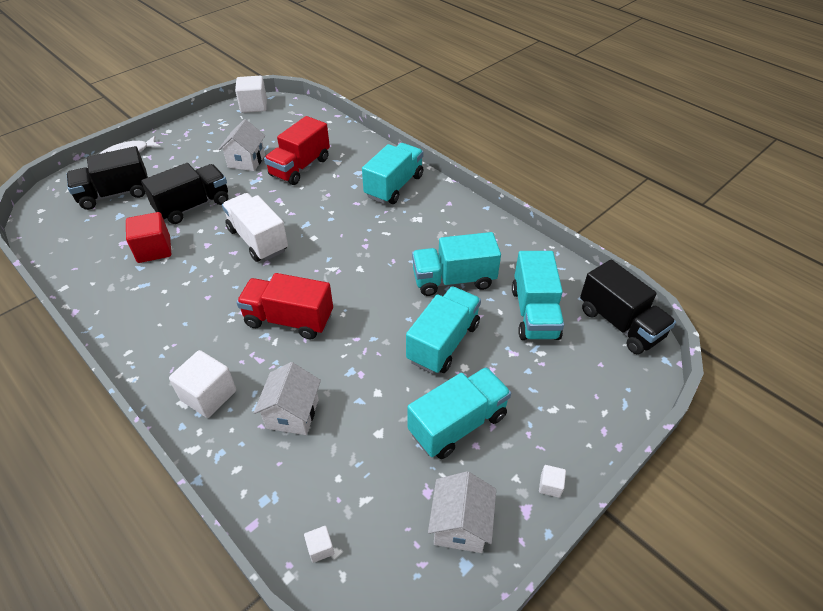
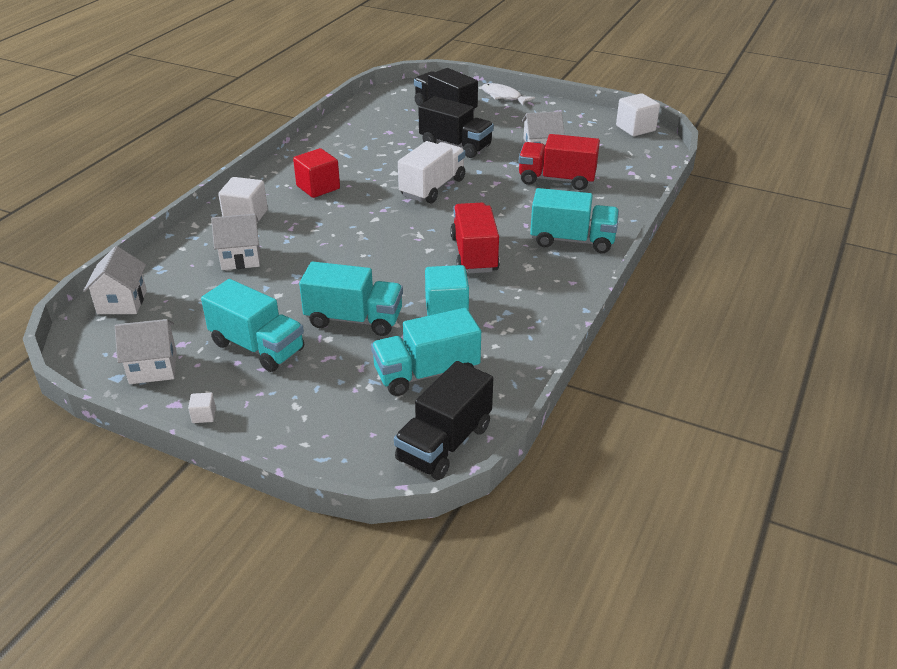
camera: 70 degrees right, 10 degrees down
red cube [126,212,171,263] -> red cube moved to [293,148,340,198]
red truck [236,273,333,339] -> red truck moved to [450,203,500,274]
white cube [304,526,334,563] -> white house [83,246,147,314]
turquoise truck [412,232,501,296] -> turquoise cube [425,265,469,316]

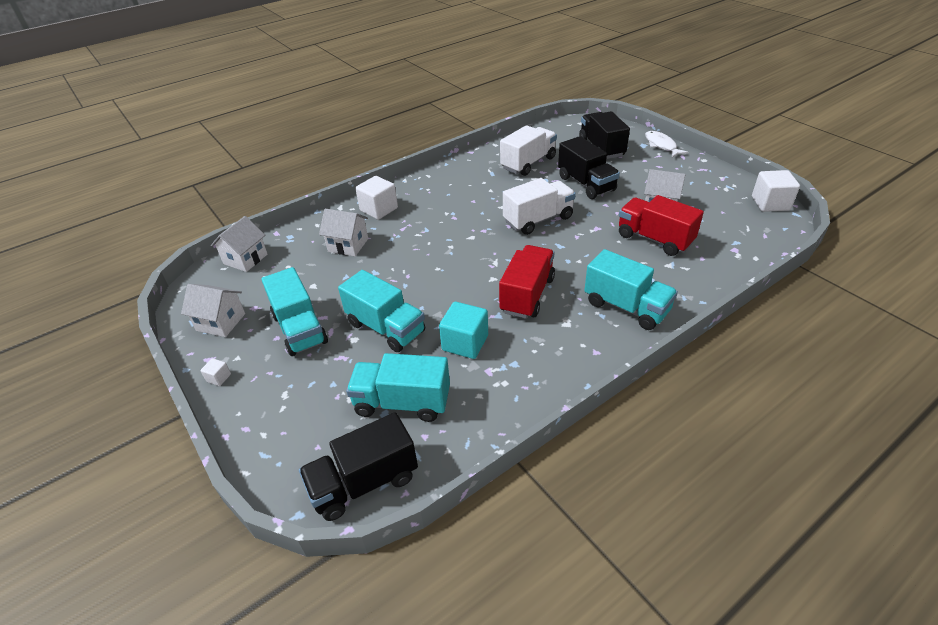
camera: 30 degrees right, 5 degrees up
red cube [293,148,340,198] -> none
none -> white truck [500,125,557,176]

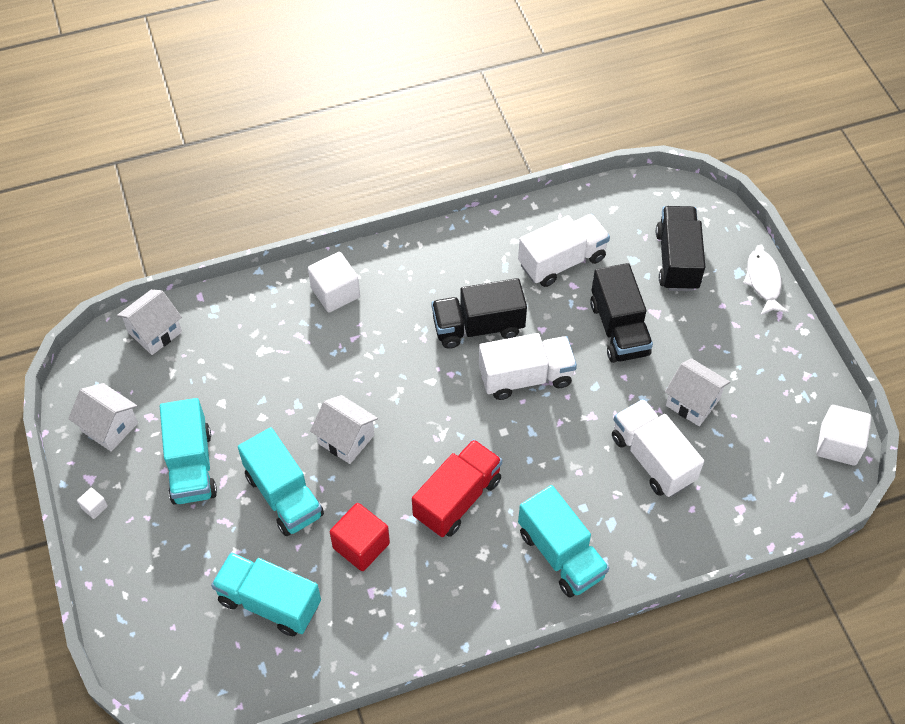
camera: 15 degrees right, 15 degrees up
black truck [299,412,418,521] -> black truck moved to [431,278,527,349]
white house [319,209,368,256] -> white house moved to [310,395,378,464]
turquoise cube [439,302,488,359] -> red cube [330,503,390,571]
red truck [619,195,704,256] -> white truck [612,399,704,497]

